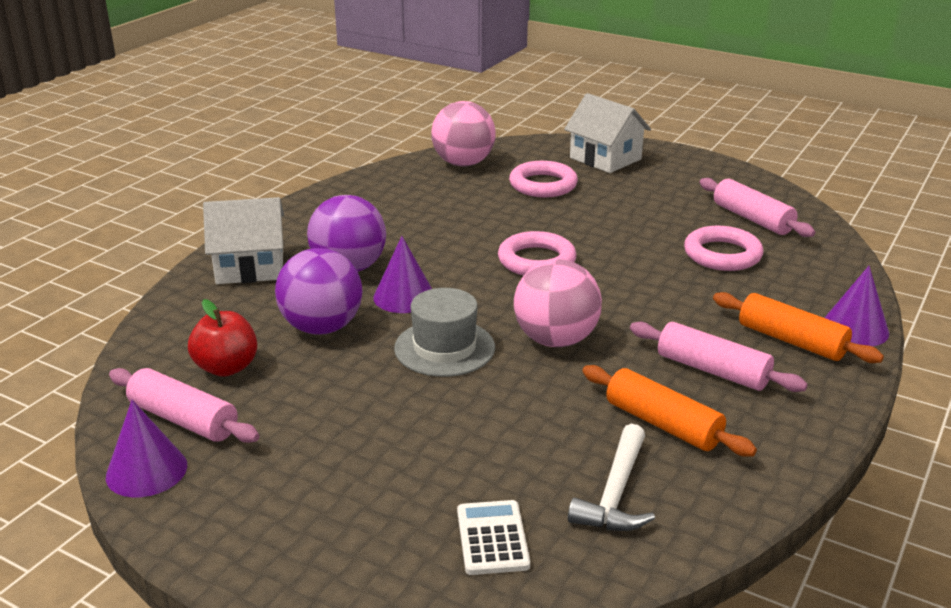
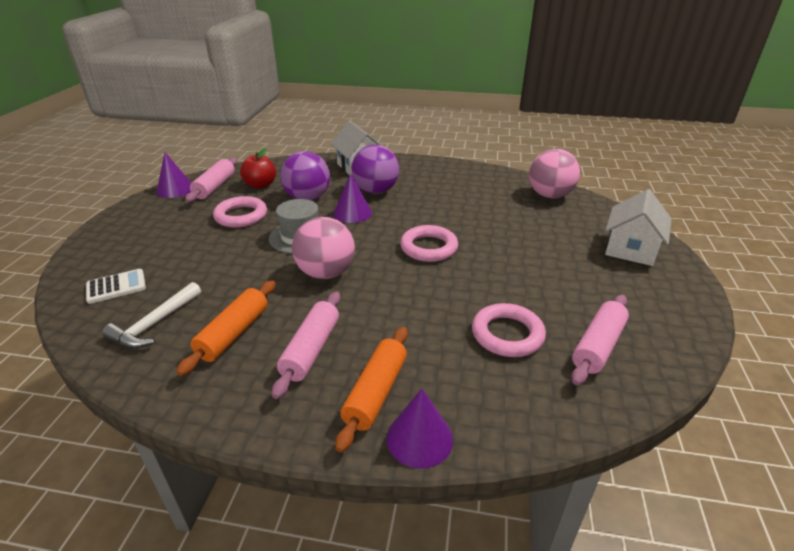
camera: 70 degrees right, 5 degrees up
pink ring [509,161,578,197] -> pink ring moved to [213,196,267,228]
white hammer [568,424,655,531] -> white hammer turned 60 degrees counterclockwise [102,282,201,348]

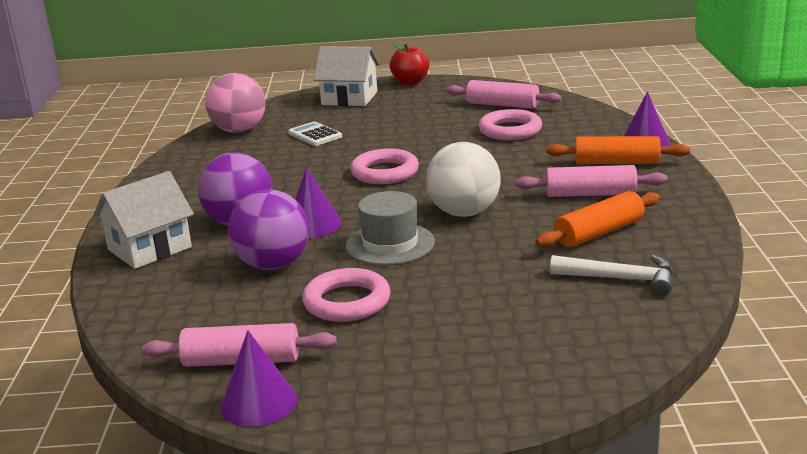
camera: 100 degrees left, 10 degrees down
white calculator [86,269,146,304] -> white calculator moved to [288,122,342,146]
orange rolling pin [176,280,276,376] -> orange rolling pin turned 45 degrees counterclockwise [535,191,660,247]
red apple [240,148,276,189] -> red apple moved to [390,43,429,85]
pink ball [292,217,355,279] -> white ball [426,142,501,217]

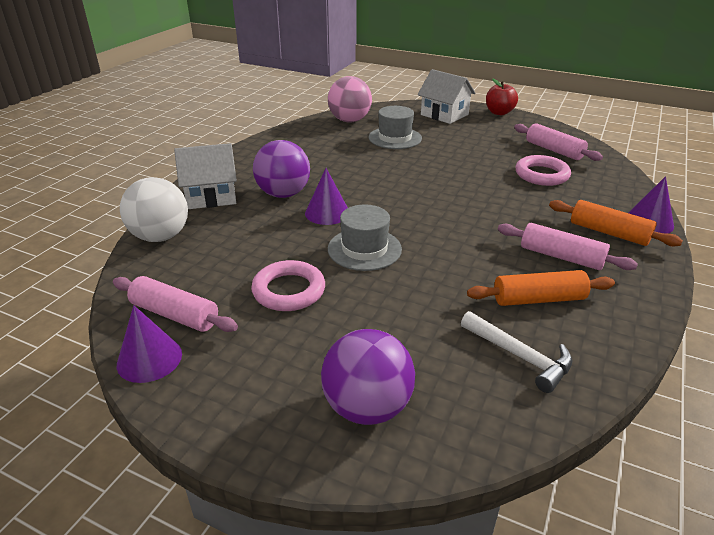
camera: 25 degrees right, 10 degrees up
purple ball [228,189,309,270] -> purple ball moved to [321,329,415,425]
white calculator [288,122,342,146] -> grey hat [368,106,422,149]
pink ring [350,149,419,184] -> none
white ball [426,142,501,217] -> white ball moved to [120,177,188,242]

